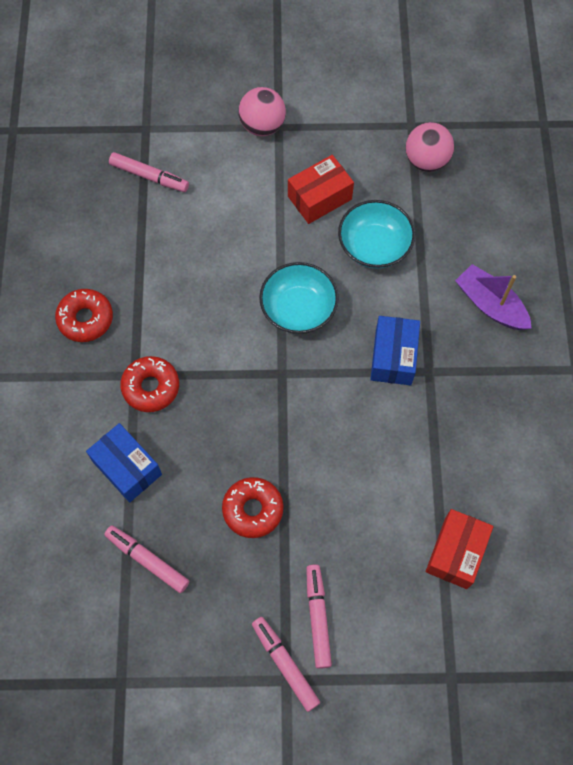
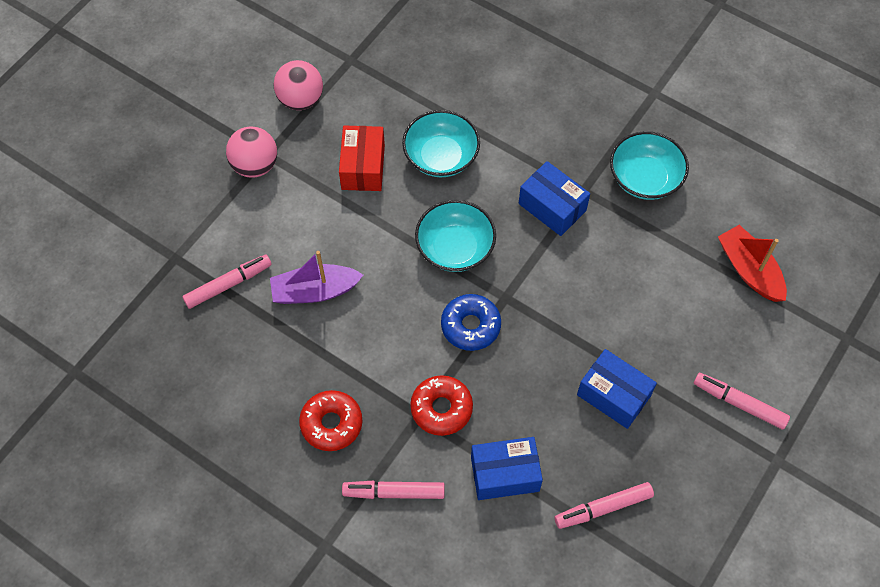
camera: 55 degrees left, 5 degrees down
red donut [222,477,283,538] -> blue box [577,349,657,429]
pink marker [252,617,320,712] -> pink marker moved to [342,481,445,499]
pink ball [405,122,454,172] -> pink ball moved to [273,60,323,110]
red box [426,509,493,589] -> red boat [718,225,787,302]
purple boat [455,264,532,330] -> purple boat moved to [270,251,363,304]
none -> blue donut [441,294,501,351]
none -> turquoise bowl [610,131,689,200]

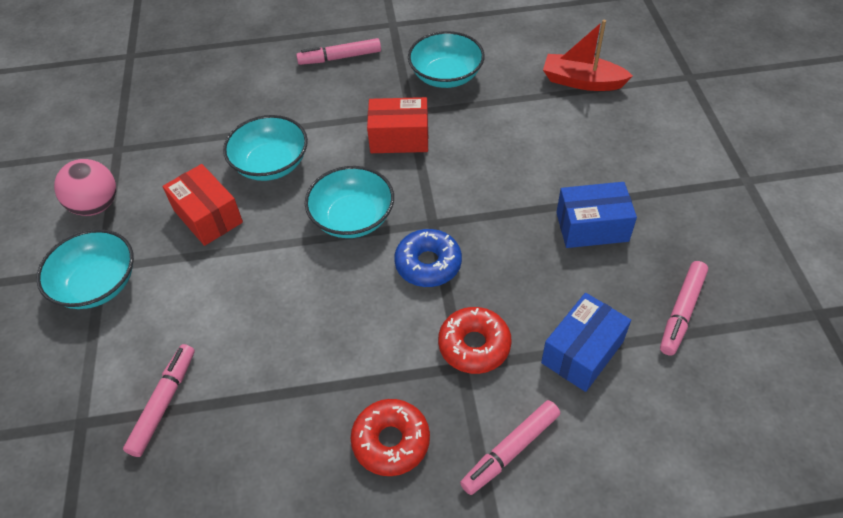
camera: 40 degrees left, 10 degrees down
pink ball [226,127,277,178] -> turquoise bowl [36,229,134,309]
purple boat [270,251,363,304] -> none
blue box [519,161,590,236] -> red box [367,97,428,153]
pink marker [694,373,790,430] -> pink marker moved to [296,38,381,65]

